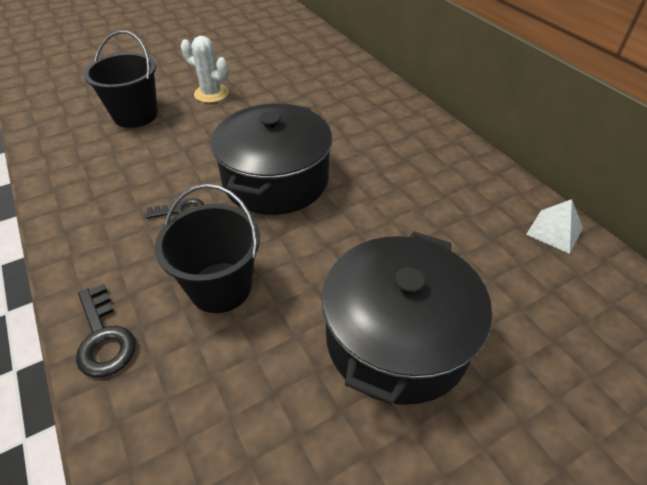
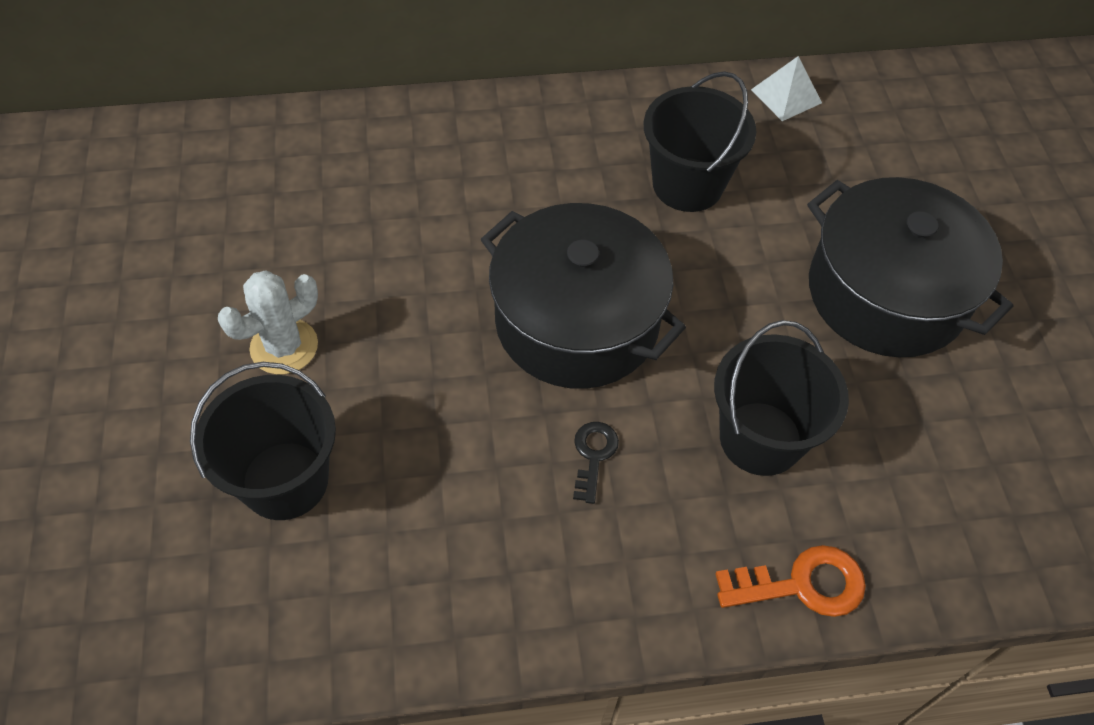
camera: 70 degrees left, 10 degrees up
black key [76,284,136,377] -> orange key [715,545,866,617]
none -> black bucket [644,71,756,212]

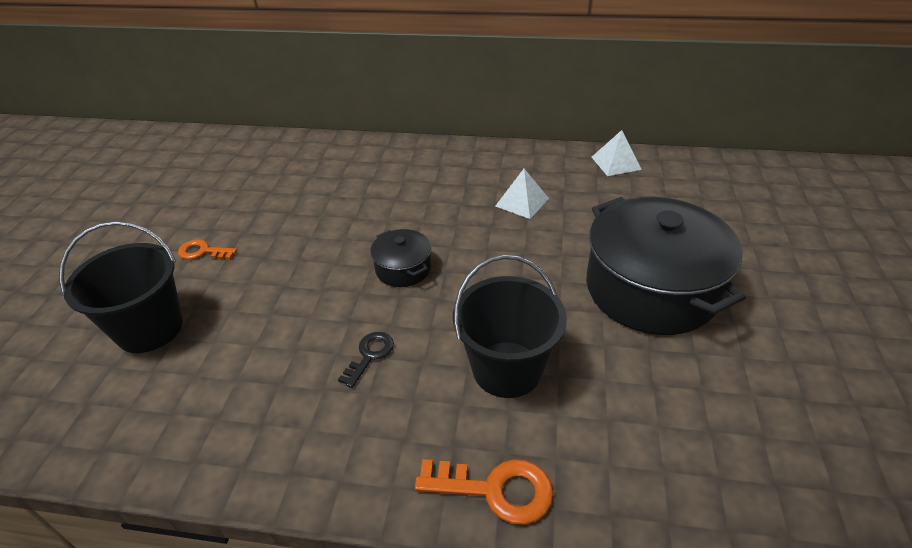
camera: 20 degrees right, 15 degrees down
white cactus [218,270,318,374] -> orange key [178,239,237,259]
black pot [480,203,686,389] -> black pot [370,229,431,287], size x0.46
black bucket [644,71,756,212] -> white pyramid [495,169,549,219]

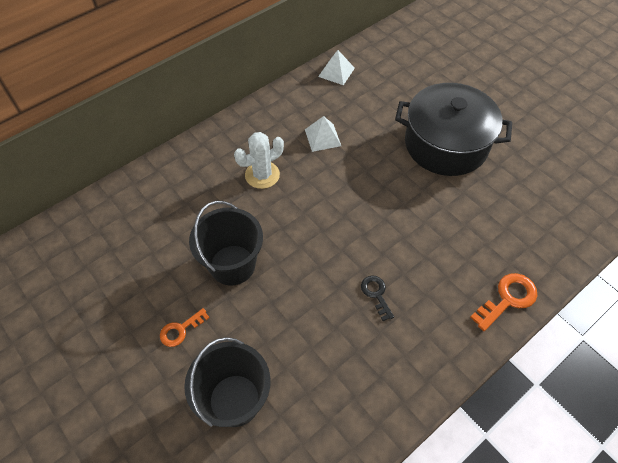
camera: 50 degrees left, 15 degrees up
black pot [370,229,431,287] -> none
black bucket [453,255,567,398] -> black bucket moved to [189,201,263,286]
none -> white cactus [234,132,284,189]

